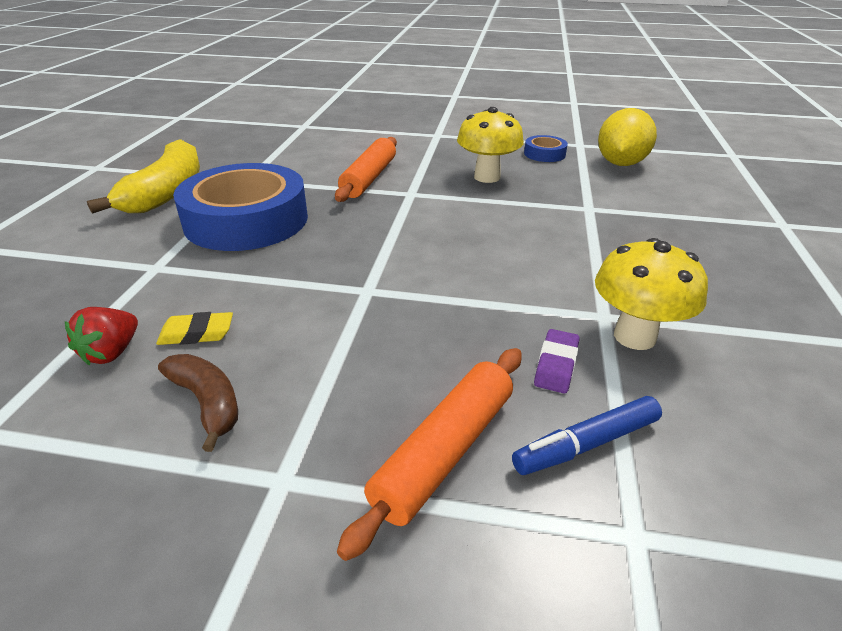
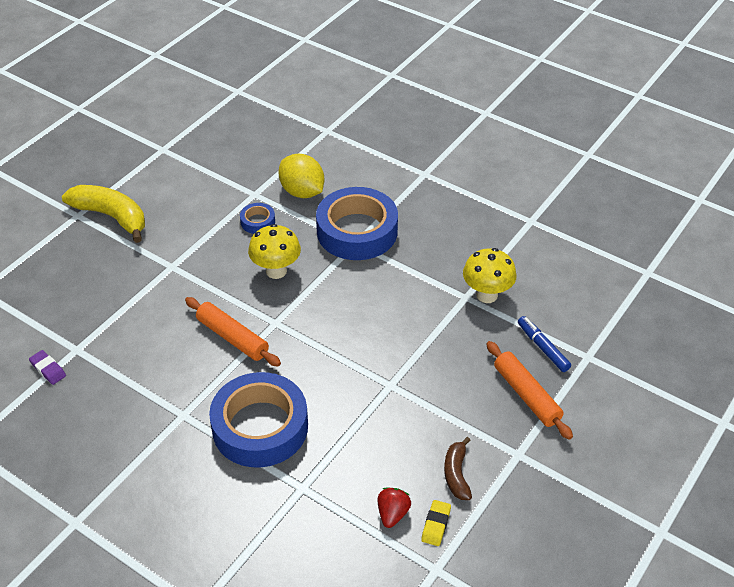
camera: 65 degrees left, 10 degrees up
red strawberry [65,307,138,366] -> red strawberry turned 120 degrees counterclockwise [378,488,411,528]
yellow banana [87,139,200,214] -> yellow banana moved to [62,185,145,243]
yellow eraser [156,312,233,345] -> yellow eraser moved to [421,500,451,546]
brown banana [158,354,238,452] -> brown banana turned 75 degrees counterclockwise [444,437,472,500]
blue marker [512,396,662,475] -> blue marker turned 150 degrees clockwise [518,316,571,372]
purple eraser [534,329,580,394] -> purple eraser moved to [29,350,66,385]
none -> blue tape [316,187,398,260]

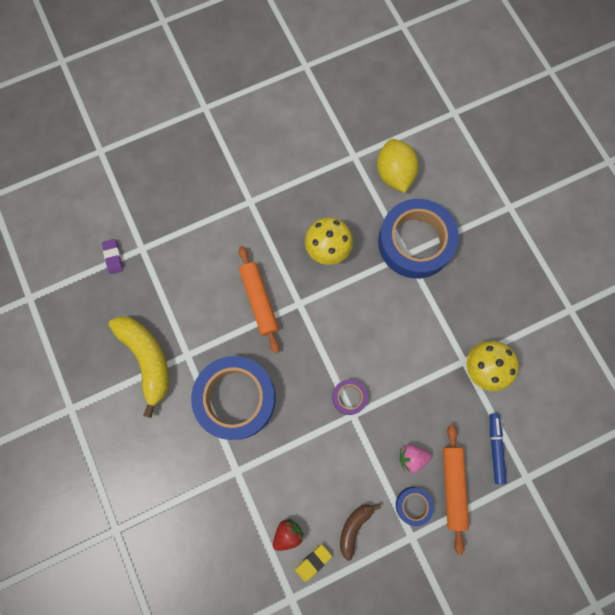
camera: 30 degrees right, 30 degrees up
yellow banana [62,185,145,243] -> yellow banana moved to [109,316,169,418]
blue tape [240,203,275,234] -> blue tape moved to [396,487,434,526]
none -> purple tape [332,379,368,415]
none -> pink strawberry [399,444,432,473]

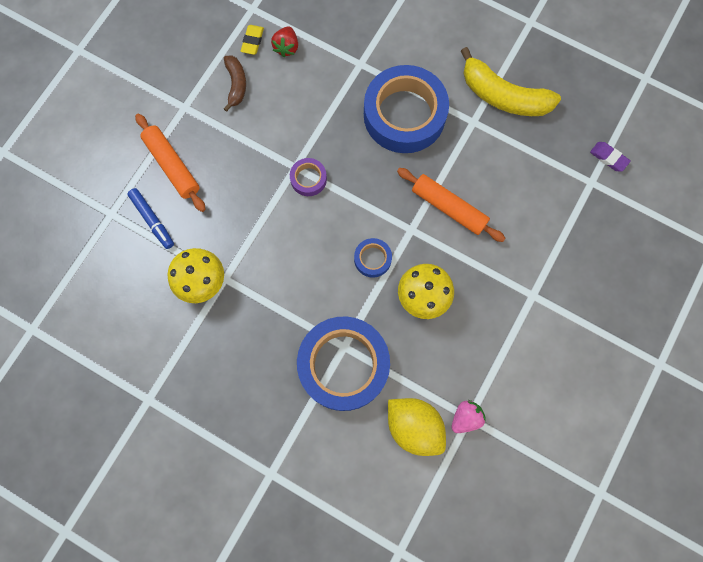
camera: 145 degrees right, 0 degrees up
blue tape [396,487,434,526] -> blue tape moved to [354,238,392,277]
pink strawberry [399,444,432,473] -> pink strawberry moved to [452,400,486,433]

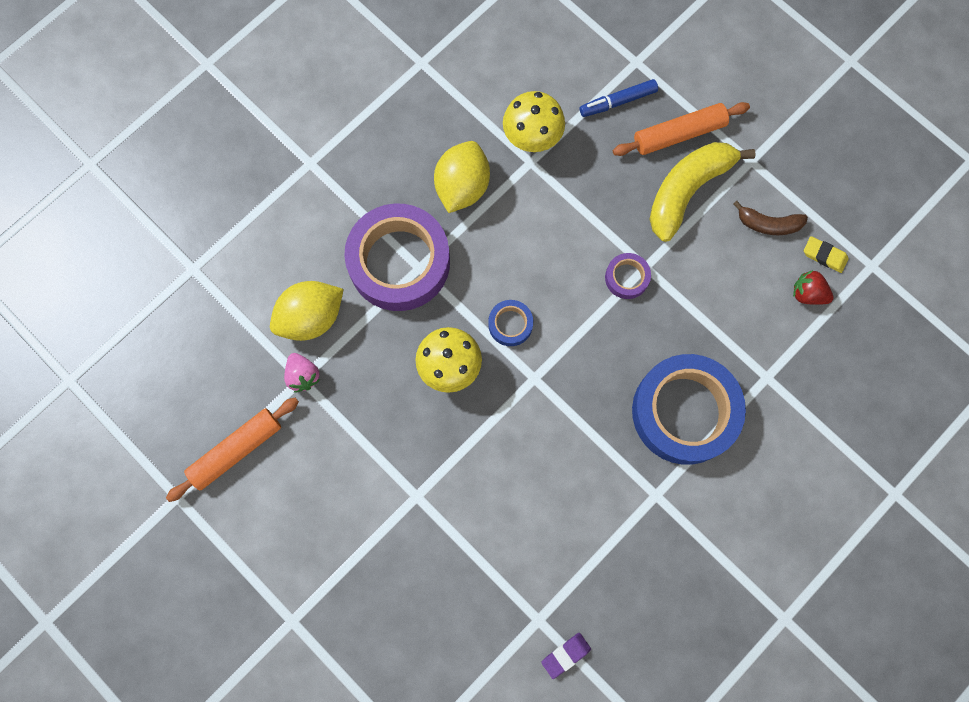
camera: 105 degrees right, 0 degrees up
blue tape [297,316,390,411] -> purple tape [344,203,450,311]
orange rolling pin [397,168,505,242] -> orange rolling pin moved to [166,398,299,502]
yellow banana [461,47,561,116] -> yellow banana moved to [649,142,756,242]
none -> yellow lemon [434,141,490,213]

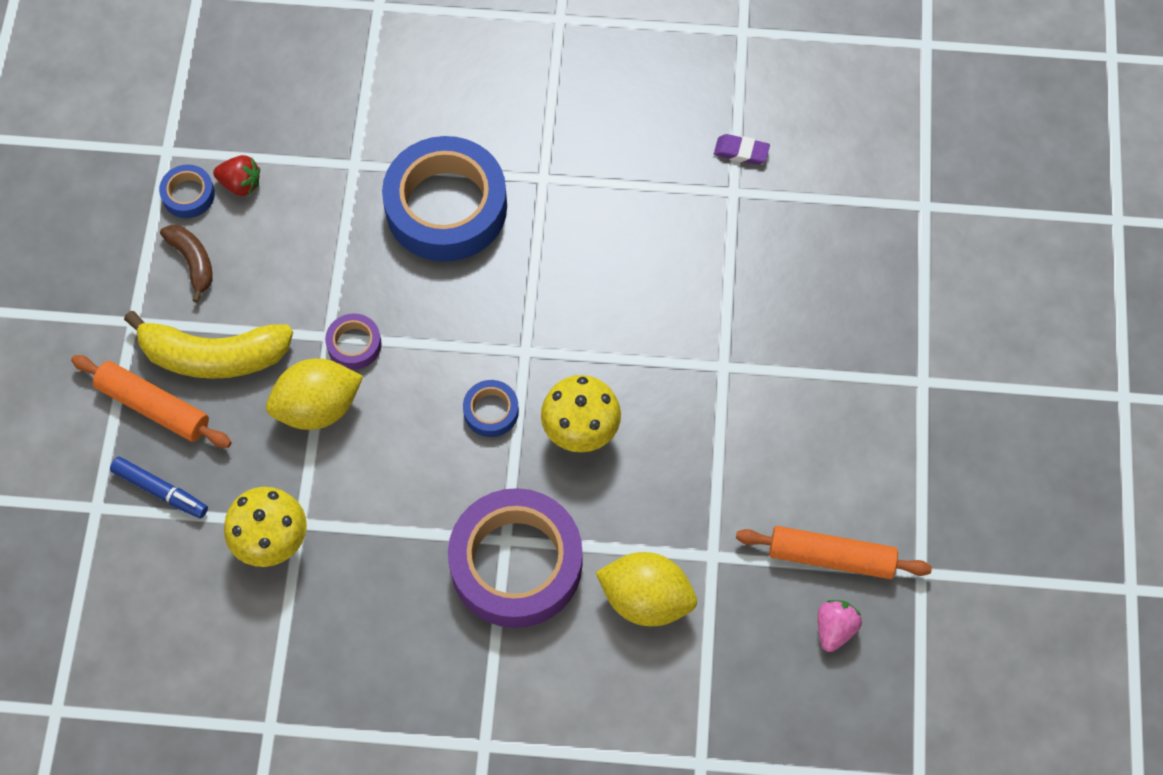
camera: 130 degrees left, 10 degrees down
pink strawberry [284,353,320,393] -> pink strawberry moved to [818,600,862,652]
yellow lemon [434,141,490,213] -> yellow lemon moved to [266,359,363,430]
red strawberry [793,270,834,305] -> red strawberry turned 60 degrees counterclockwise [213,155,260,196]
yellow eraser [804,236,849,273] -> blue tape [159,165,215,218]

